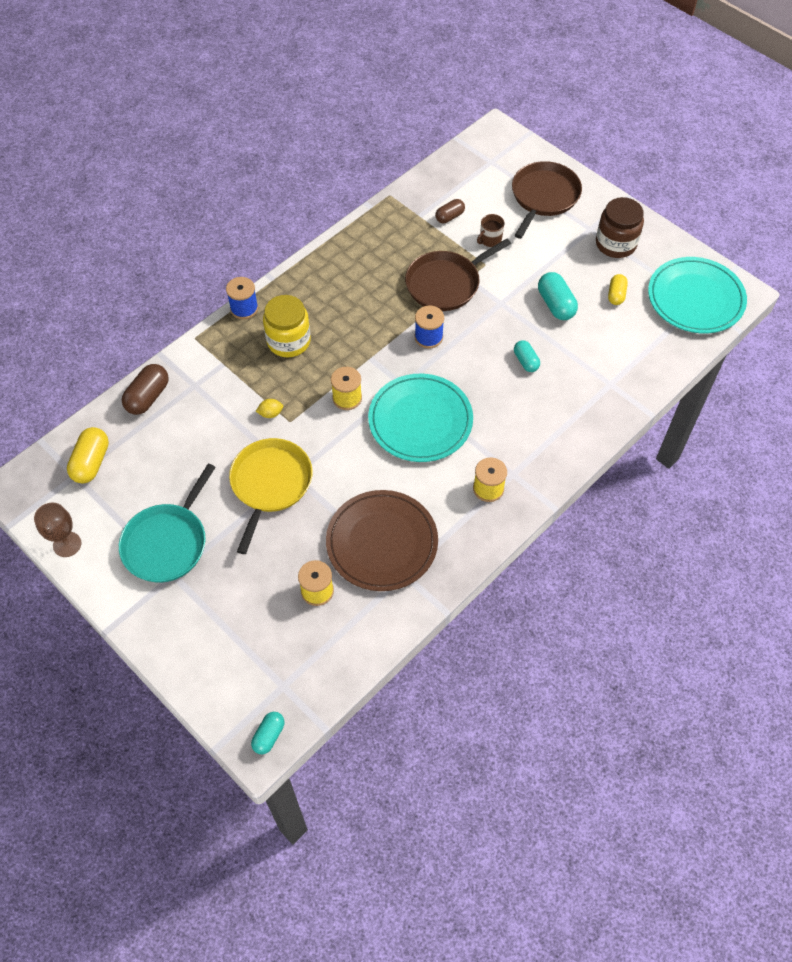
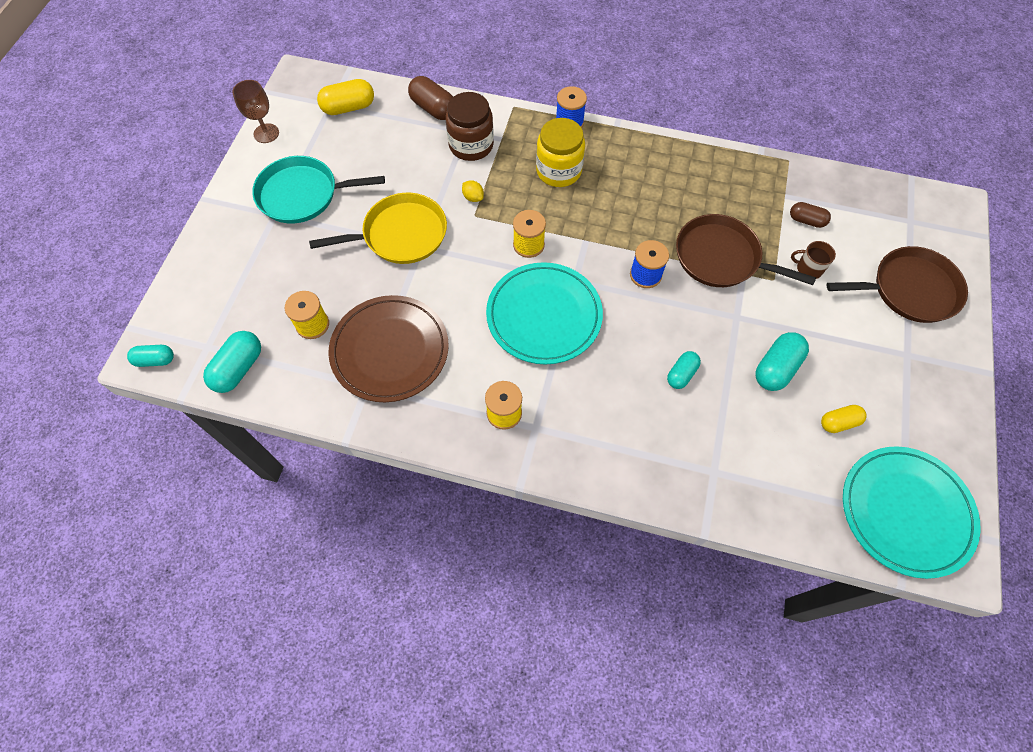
camera: 60 degrees right, 5 degrees up
brown capsule [122,364,169,415] -> brown capsule turned 45 degrees clockwise [408,76,453,120]
brown jar [596,197,644,258] -> brown jar moved to [446,92,494,161]
none -> turquoise capsule [203,331,261,393]

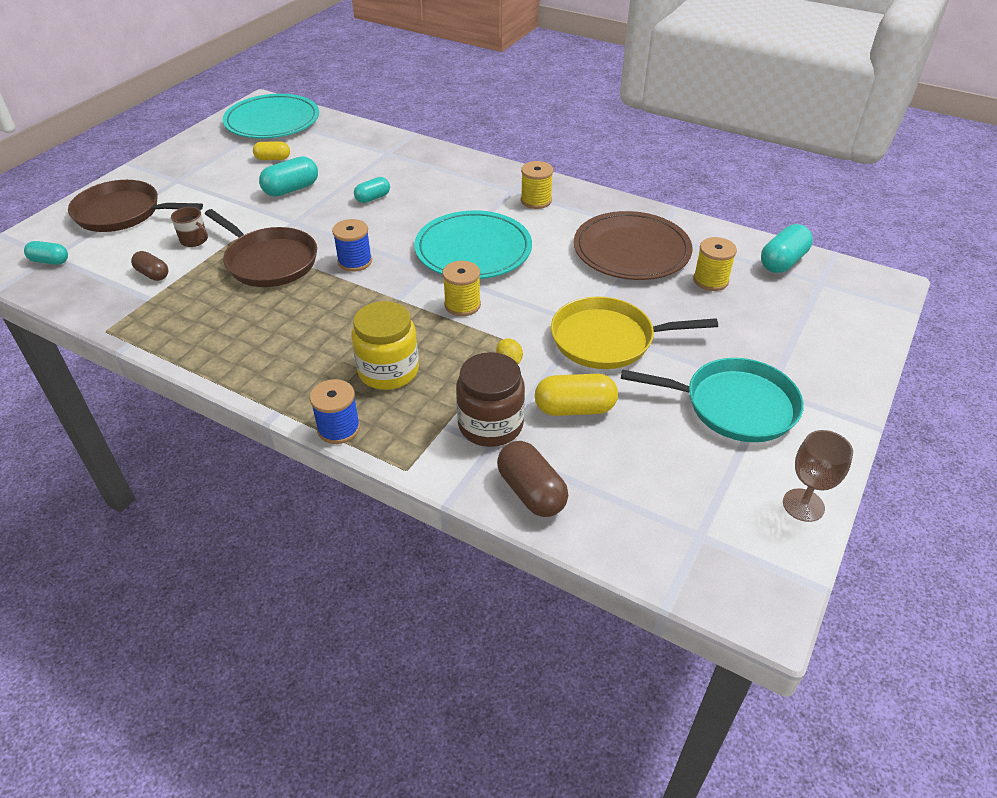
camera: 165 degrees left, 20 degrees down
turquoise capsule [127,345,174,367] -> turquoise capsule moved to [24,241,68,265]
yellow capsule [317,79,374,115] -> yellow capsule moved to [535,374,618,416]

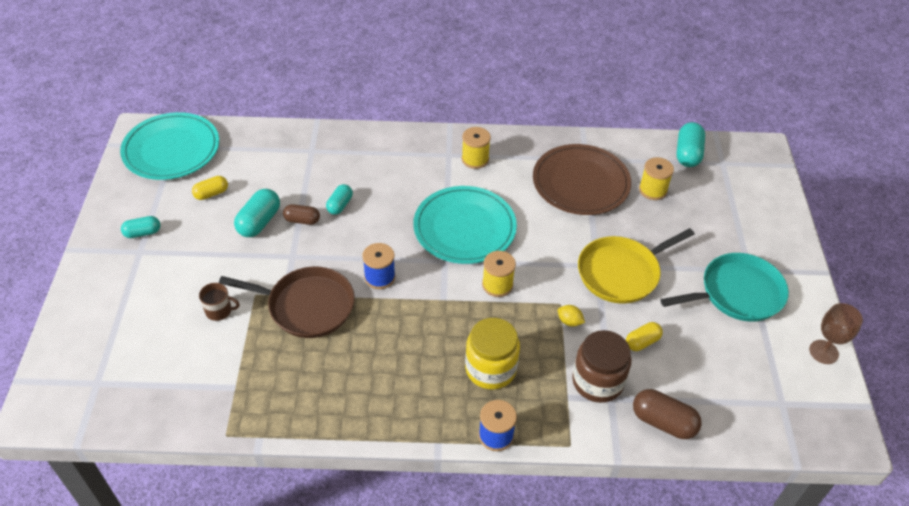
camera: 30 degrees left, 5 degrees up
turquoise capsule [24,241,68,265] -> turquoise capsule moved to [121,216,160,238]
brown pan [68,180,203,232] -> none
brown capsule [131,251,168,281] -> brown capsule moved to [283,204,320,225]
yellow capsule [535,374,618,416] -> yellow capsule [626,322,663,351], size x0.64

